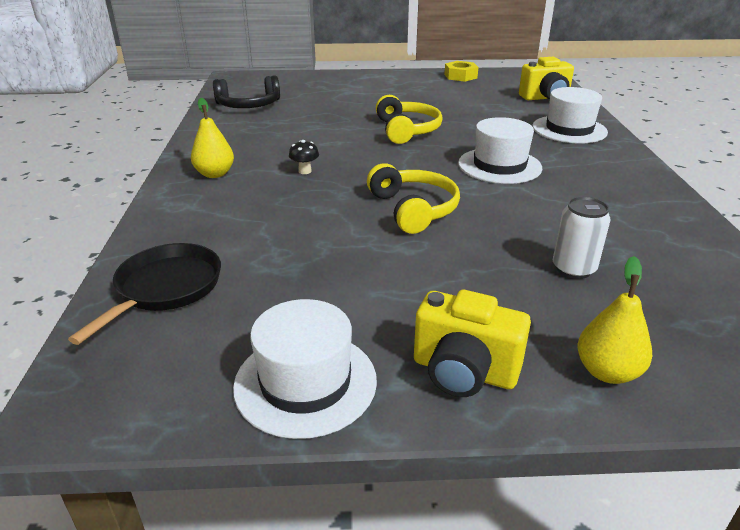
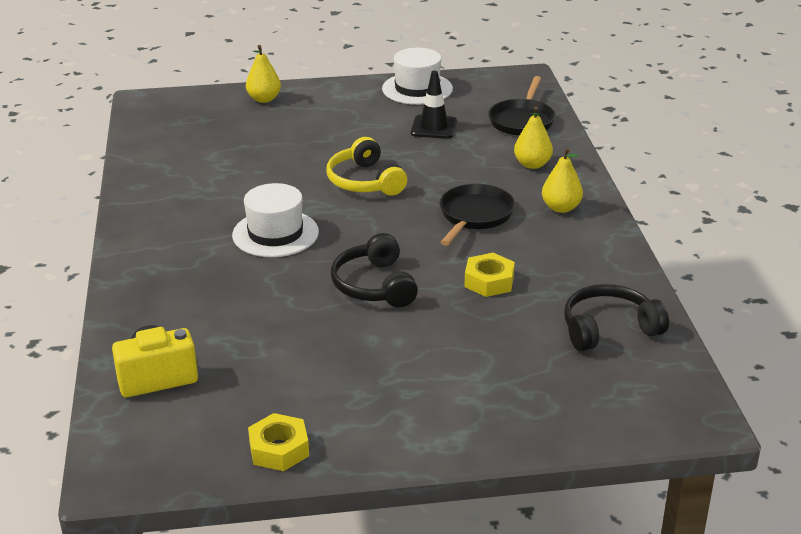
camera: 175 degrees right, 0 degrees up
black mushroom [289,140,319,174] -> black pan [440,184,515,246]
yellow headphones [376,95,443,144] -> black headphones [331,233,418,307]
yellow camera [414,290,531,397] -> none
white hat [532,87,608,143] -> none
white can [553,196,610,279] -> none
none -> black traffic cone [411,71,457,139]
none -> yellow nut [464,253,515,297]
none -> yellow pear [514,106,553,169]

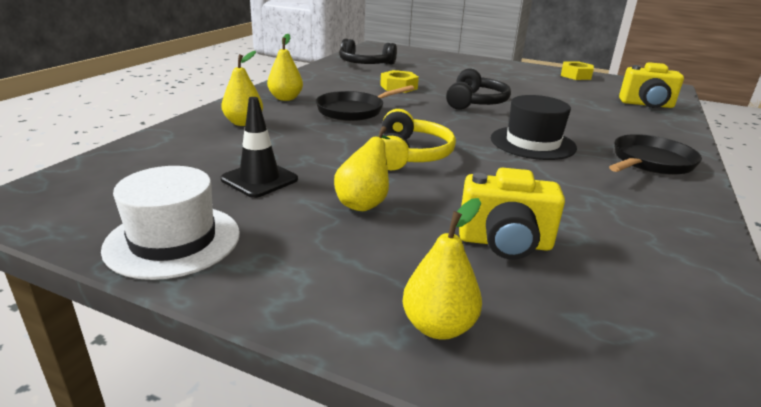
camera: 150 degrees left, 5 degrees down
white hat [232,183,319,257] -> black hat [491,95,577,160]
black pan [488,76,555,136] -> black pan moved to [609,134,702,175]
none -> yellow pear [334,126,390,211]
none -> yellow camera [459,168,565,259]

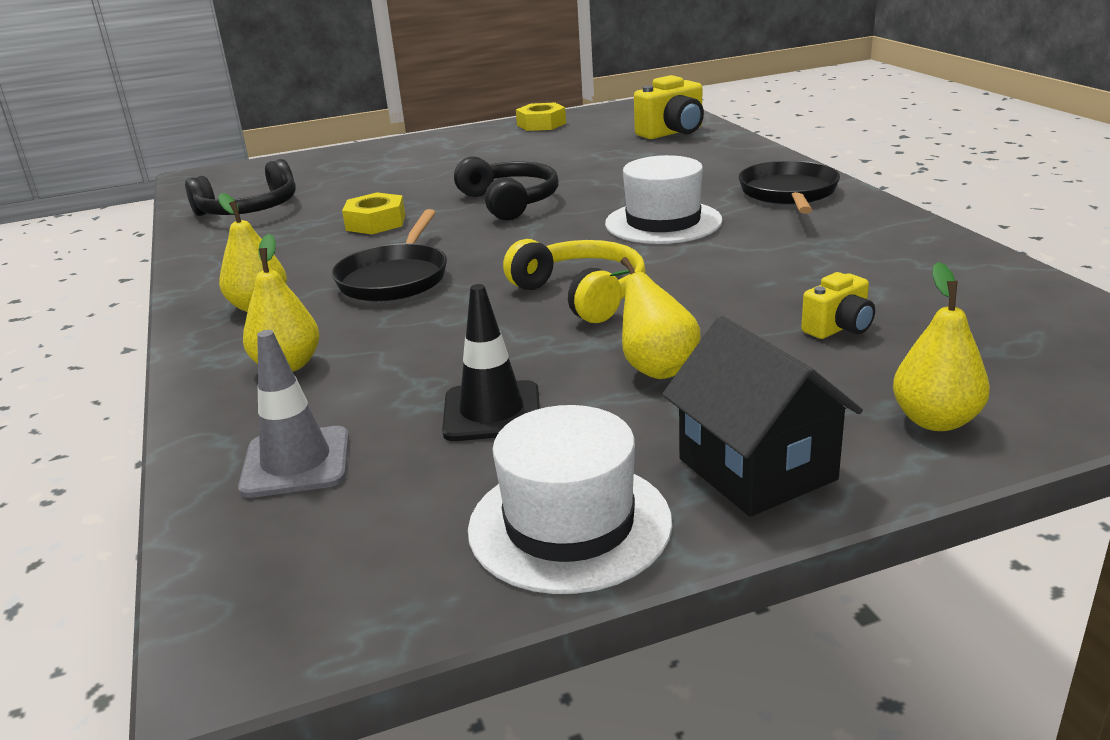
camera: 40 degrees left, 0 degrees up
yellow camera [459,168,565,259] -> yellow camera [801,272,875,339], size x0.60
black hat [491,95,577,160] -> white hat [605,155,722,244]
none -> grey traffic cone [238,330,349,498]
none -> black house [662,316,863,517]

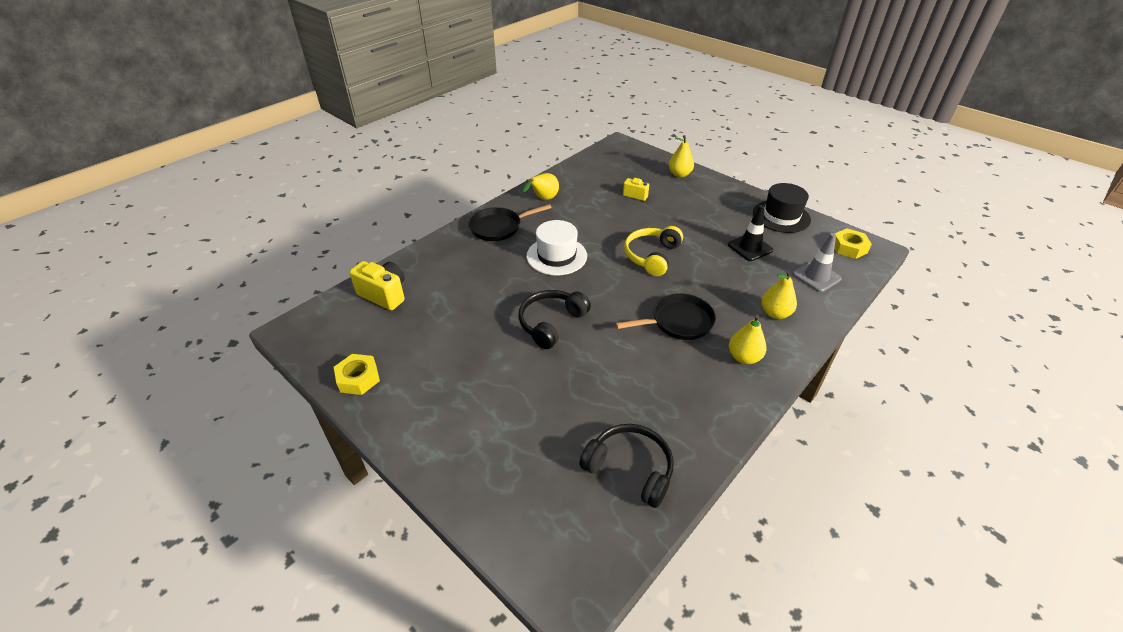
camera: 120 degrees left, 15 degrees up
yellow nut [342,193,405,234] -> yellow nut moved to [834,228,872,259]
white hat [468,405,672,594] -> black hat [753,183,811,233]
yellow pear [610,257,701,379] -> yellow pear moved to [522,173,559,200]
black house [662,316,863,517] -> none

